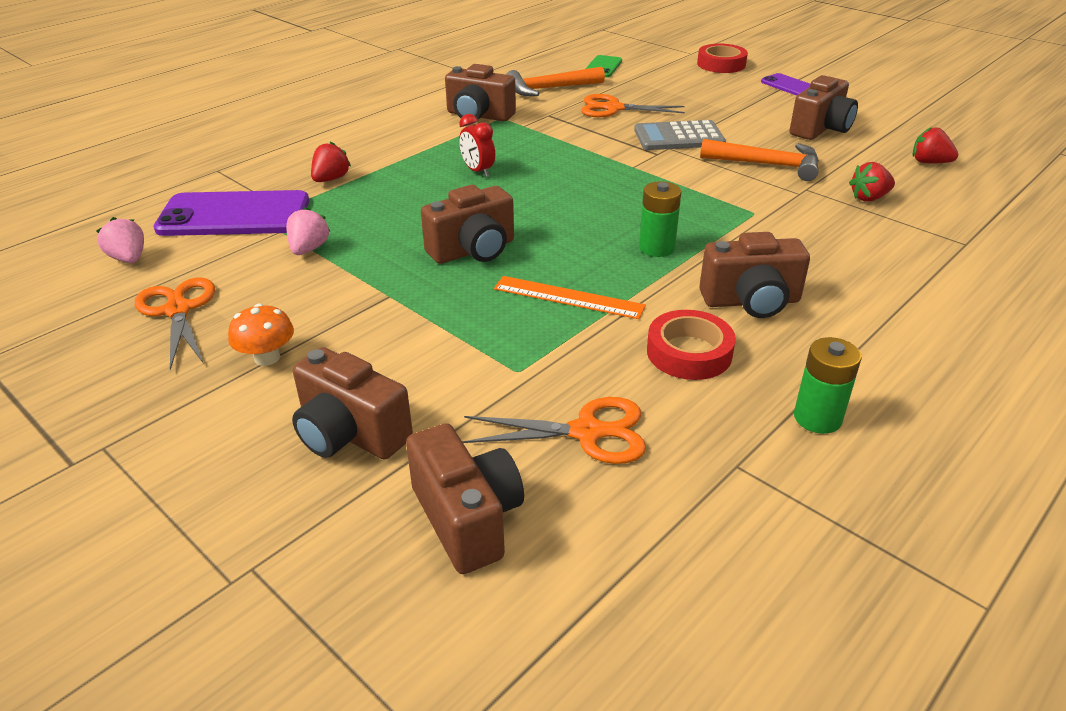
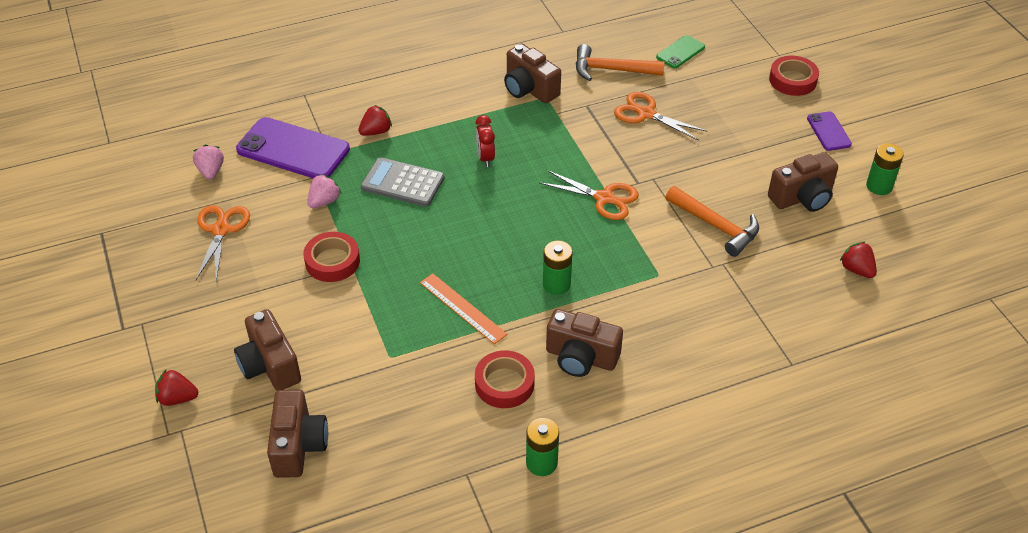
camera: 25 degrees right, 10 degrees up
orange mushroom [228,304,294,366] -> none
brown camera [421,185,514,264] -> none
orange scissors [462,397,646,464] -> orange scissors moved to [539,170,639,220]
grey calculator [634,120,726,150] -> grey calculator moved to [361,157,445,207]
red strawberry [849,162,895,201] -> red strawberry moved to [155,369,198,406]
none -> red tape [303,232,360,282]
none -> green battery [866,144,904,195]

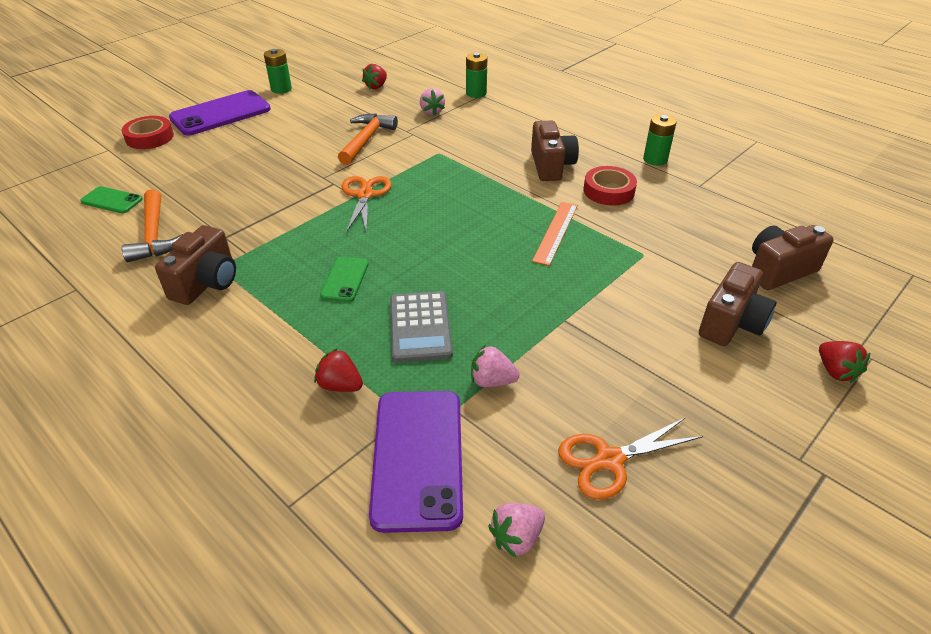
camera: 115 degrees left, 5 degrees down
red tape [303,232,360,282] -> none
red clock [476,115,495,167] -> green phone [320,257,369,302]
green battery [543,241,573,295] -> green battery moved to [466,53,487,98]
orange scissors [614,92,707,141] -> none
brown camera [768,152,838,212] -> none
purple phone [807,111,852,151] -> purple phone [169,90,271,135], size x1.95
none -> pink strawberry [420,88,445,116]

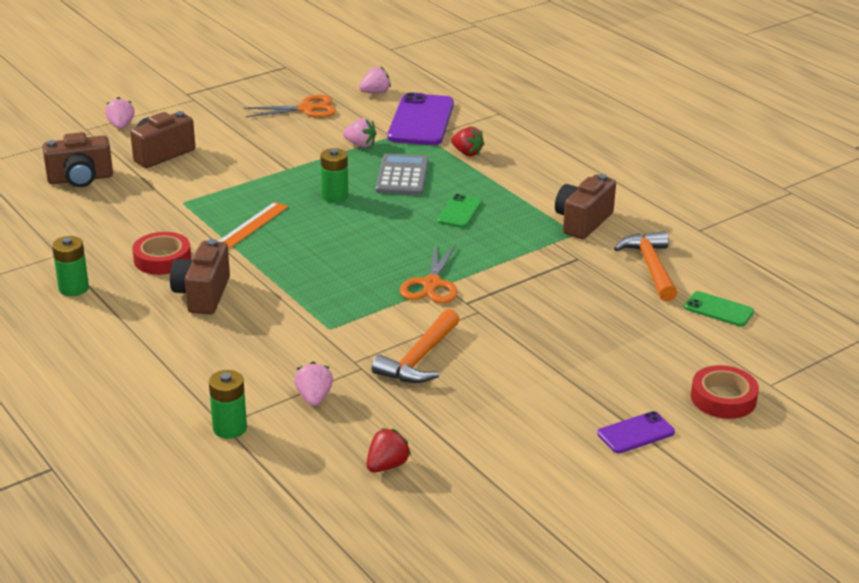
camera: 170 degrees left, 10 degrees down
purple phone [169,90,271,135] -> purple phone [597,411,675,453], size x0.51
green battery [264,49,292,94] -> green battery moved to [321,148,348,203]
red strawberry [819,341,870,383] -> pink strawberry [105,97,134,129]

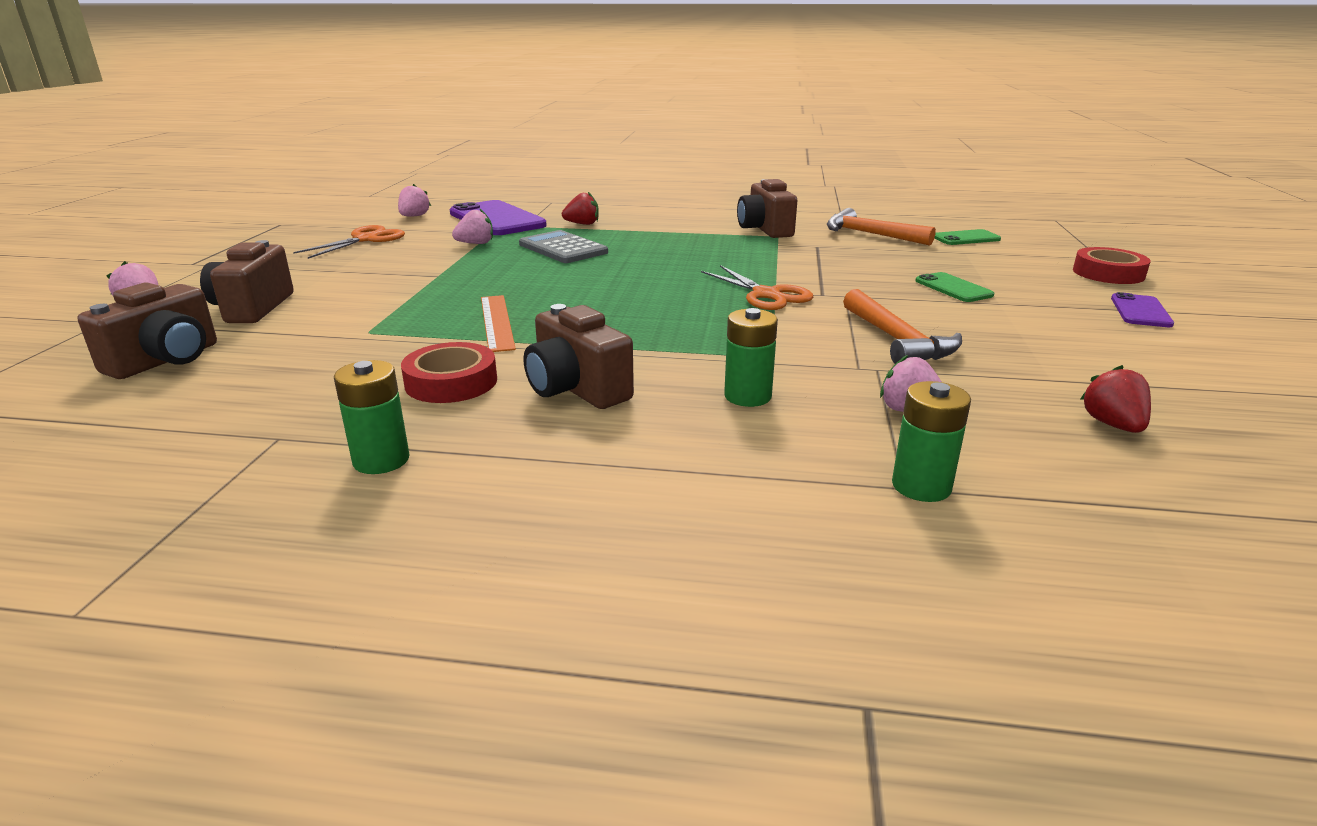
camera: 45 degrees left, 5 degrees down
green battery [321,148,348,203] -> green battery moved to [724,308,778,407]
green phone [437,194,482,228] -> green phone moved to [915,272,994,302]

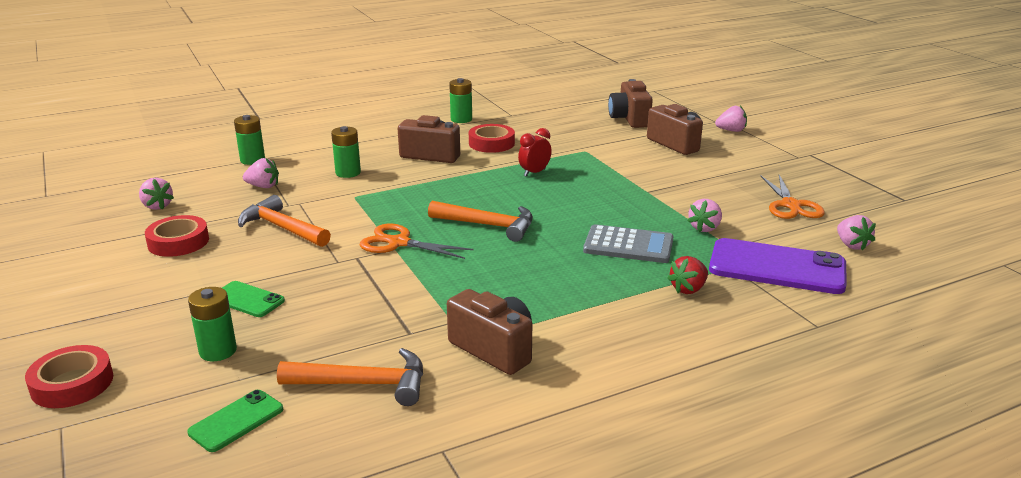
camera: 145 degrees right, 0 degrees up
orange ruler [481,295,516,352] -> red clock [518,128,552,177]
red strawberry [1080,365,1151,433] -> pink strawberry [139,178,174,210]
purple phone [1111,292,1174,327] -> none
none -> red tape [145,215,209,257]
none -> green battery [188,287,237,361]
none -> orange hammer [428,201,533,242]

